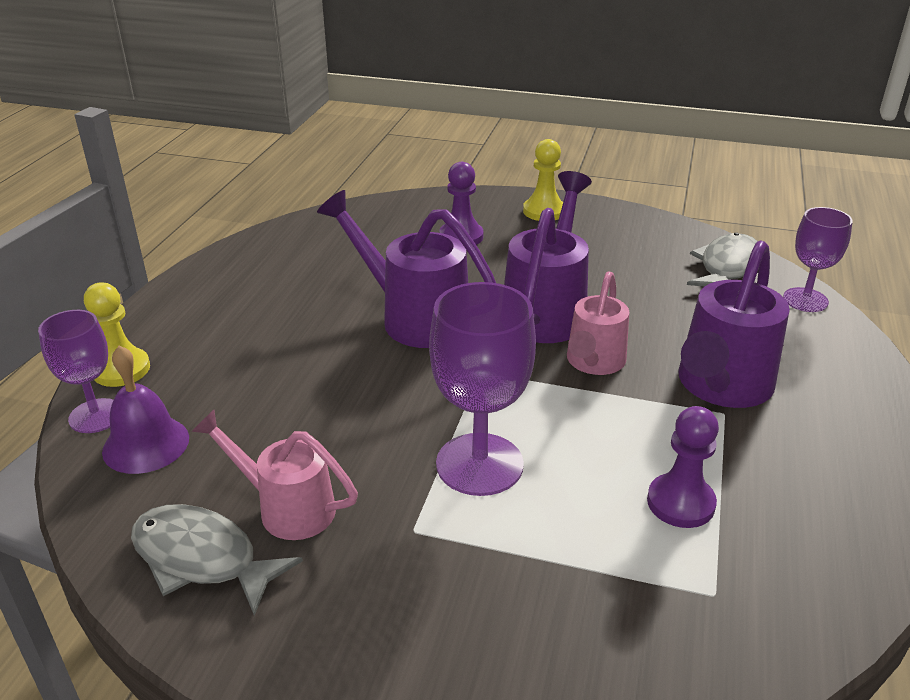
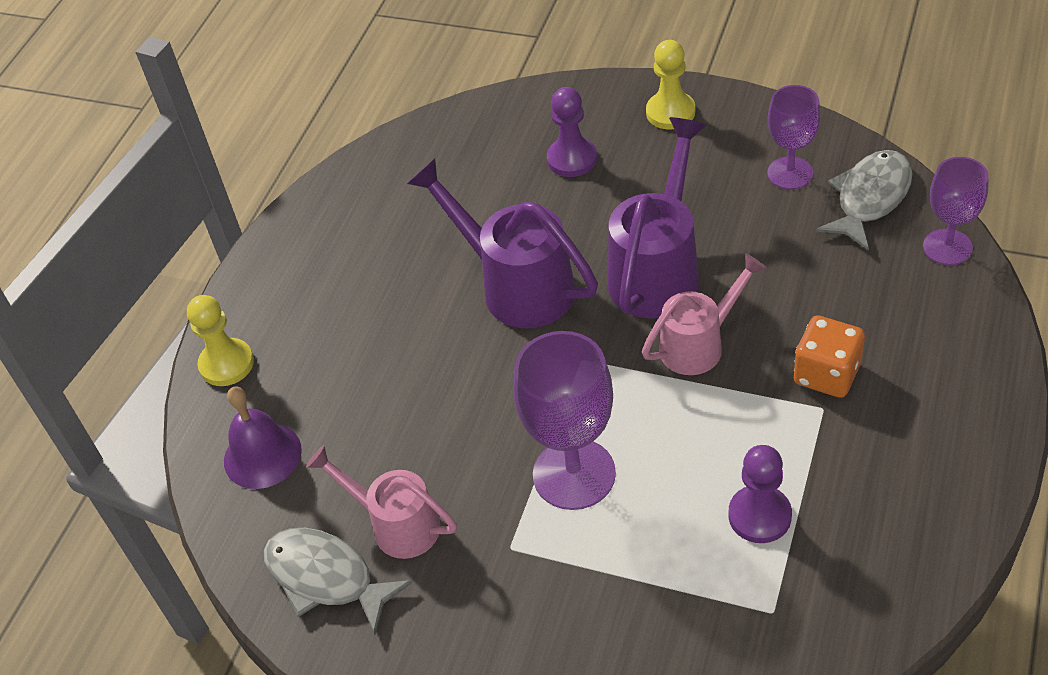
camera: 10 degrees right, 15 degrees up
purple goblet [38,310,113,433] -> purple goblet moved to [767,85,821,190]
pink watering can [567,271,629,375] -> pink watering can turned 150 degrees counterclockwise [642,253,767,375]
purple watering can [679,240,790,408] -> orange dice [794,315,865,398]

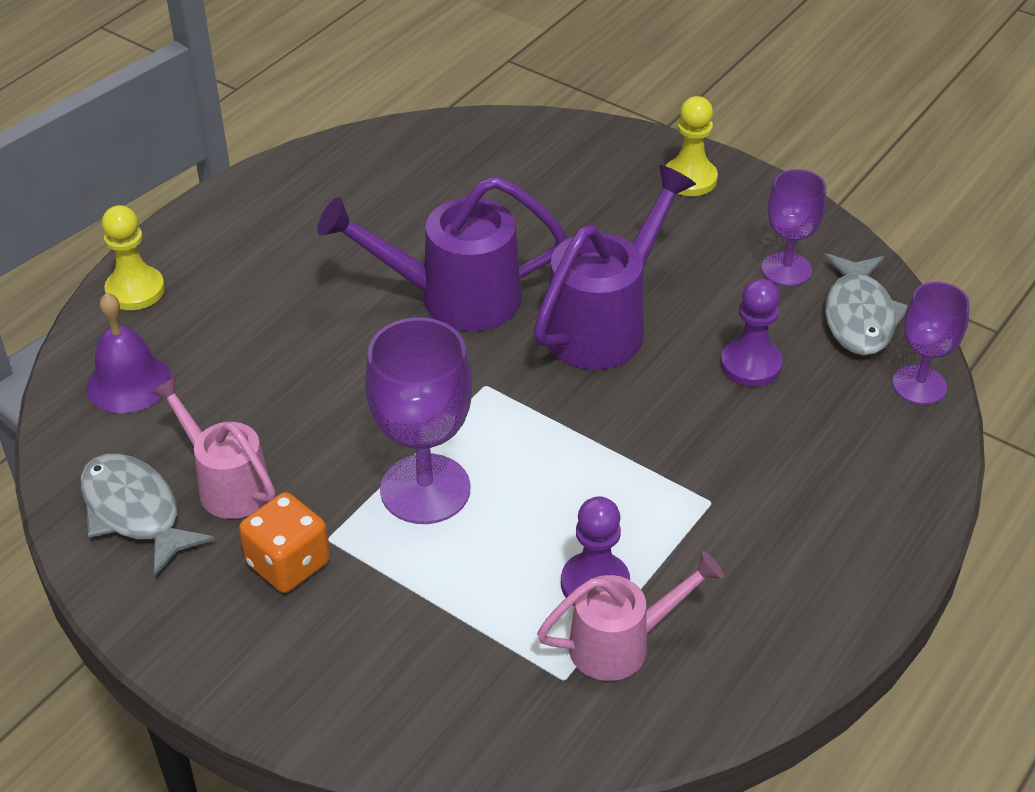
camera: 10 degrees right, 5 degrees down
purple watering can [407,158,598,328] -> purple watering can turned 60 degrees counterclockwise [317,176,568,331]
purple pawn [547,87,597,177] -> purple pawn moved to [721,279,783,387]
pink watering can [642,253,767,375] -> pink watering can moved to [537,551,724,681]
orange dice [794,315,865,398] -> orange dice moved to [239,492,330,593]
grey fish [816,150,913,251] -> grey fish turned 135 degrees clockwise [824,253,908,355]

